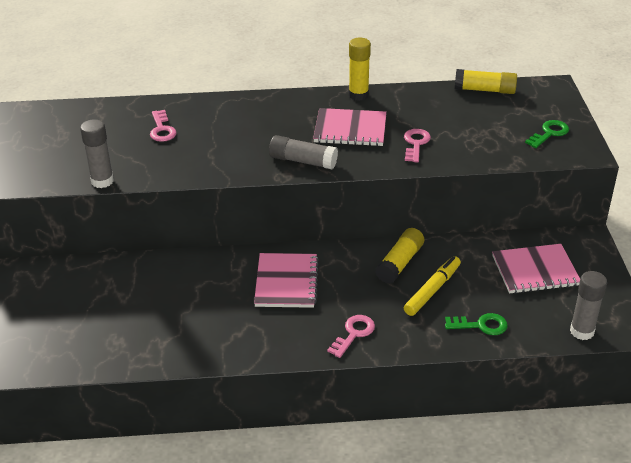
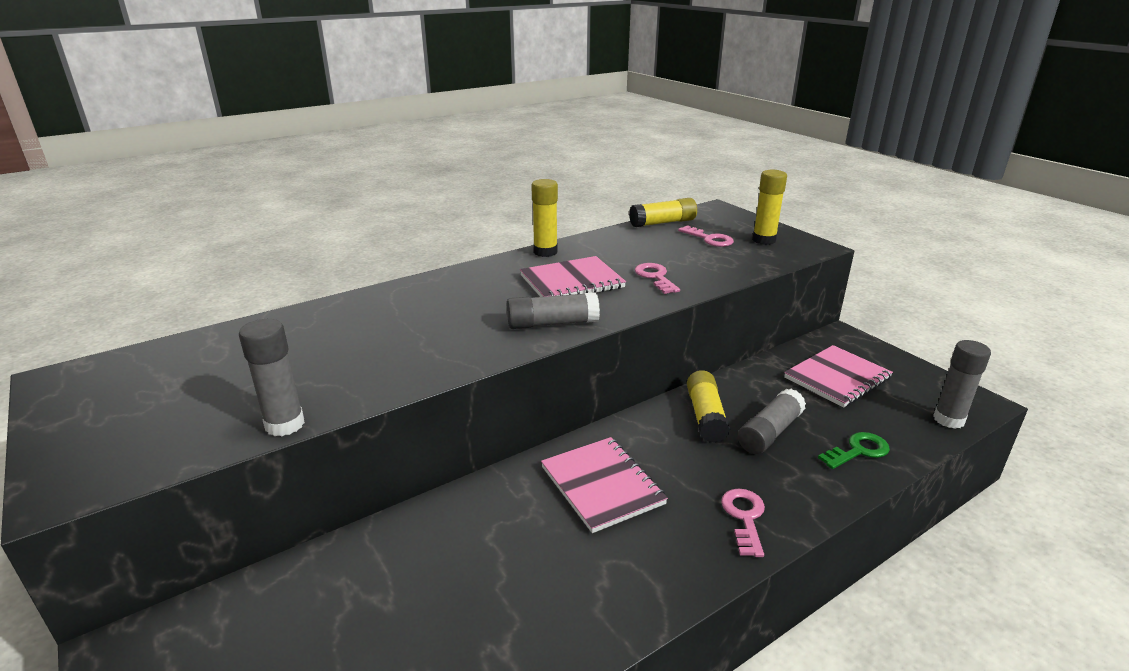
camera: 30 degrees left, 10 degrees down
pink key [150,110,177,142] -> pink key moved to [678,225,734,247]
yellow marker [404,256,461,316] -> grey glue stick [738,389,806,454]
green key [525,120,569,148] -> yellow glue stick [752,170,787,245]

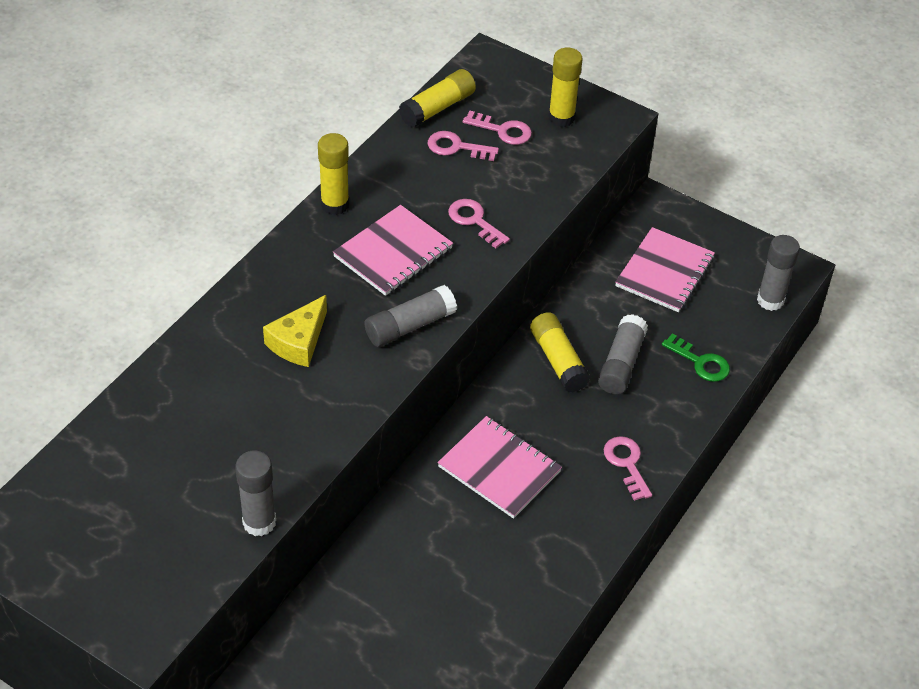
camera: 25 degrees left, 20 degrees up
green key [818,432,890,469] -> green key turned 90 degrees clockwise [662,333,730,382]
none -> yellow cheese [263,295,327,367]
none -> pink key [428,131,499,161]

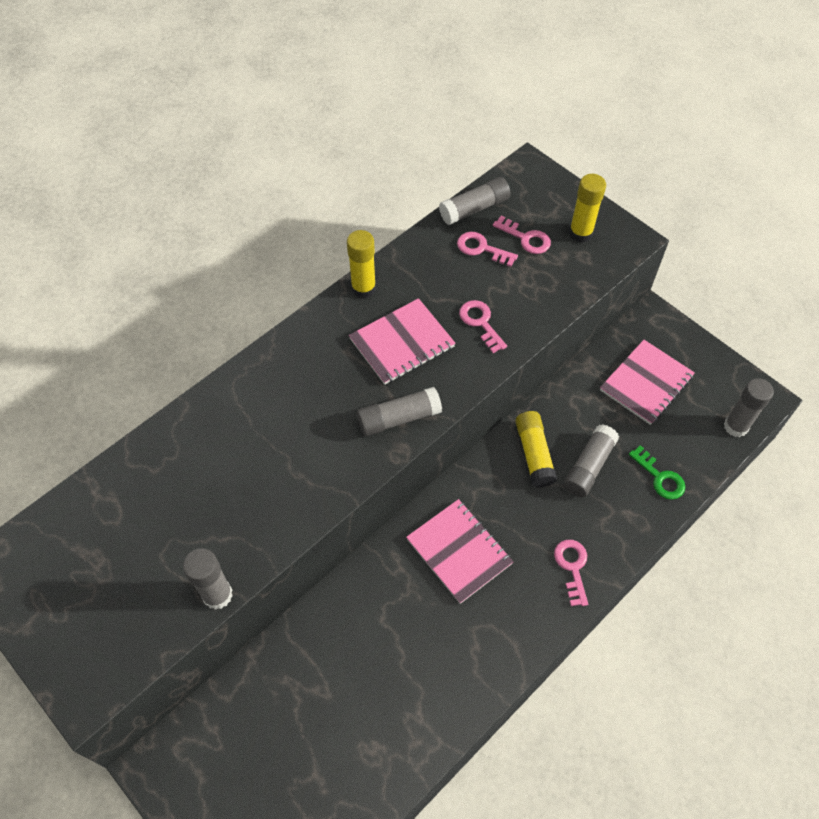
camera: 15 degrees right, 10 degrees up
yellow cheese [263,295,327,367] -> none
yellow glue stick [399,69,476,128] -> grey glue stick [439,177,510,225]

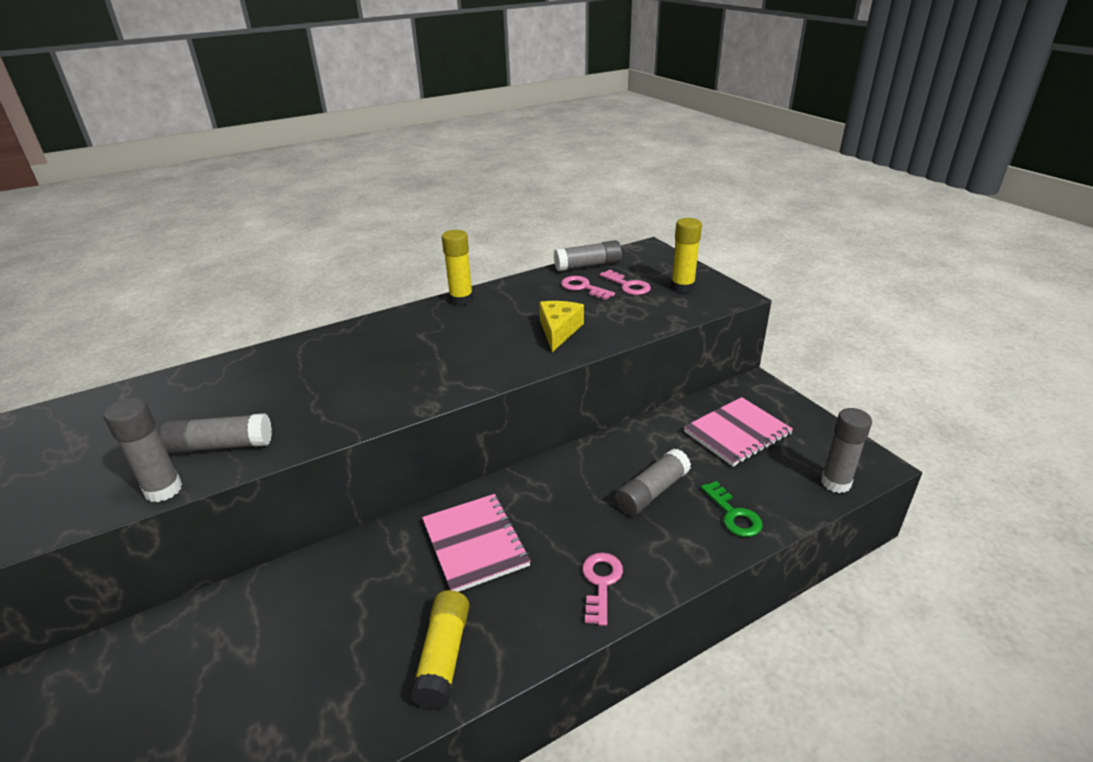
camera: 15 degrees right, 25 degrees down
pink notebook [349,298,456,385] -> none
grey glue stick [357,387,442,436] -> grey glue stick moved to [160,413,272,454]
pink key [459,300,507,353] -> yellow cheese [539,301,584,352]
yellow glue stick [515,411,557,488] -> yellow glue stick moved to [410,590,470,710]

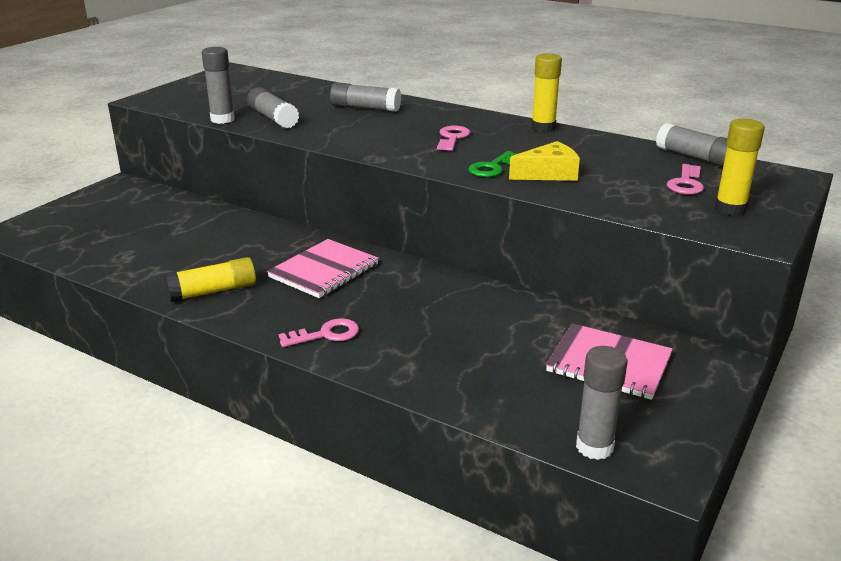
camera: 60 degrees right, 5 degrees down
pink key [561,276,615,300] -> pink key moved to [437,126,470,151]
grey glue stick [615,448,691,516] -> grey glue stick moved to [330,82,401,112]
green key [701,481,763,537] -> green key moved to [468,151,517,177]

